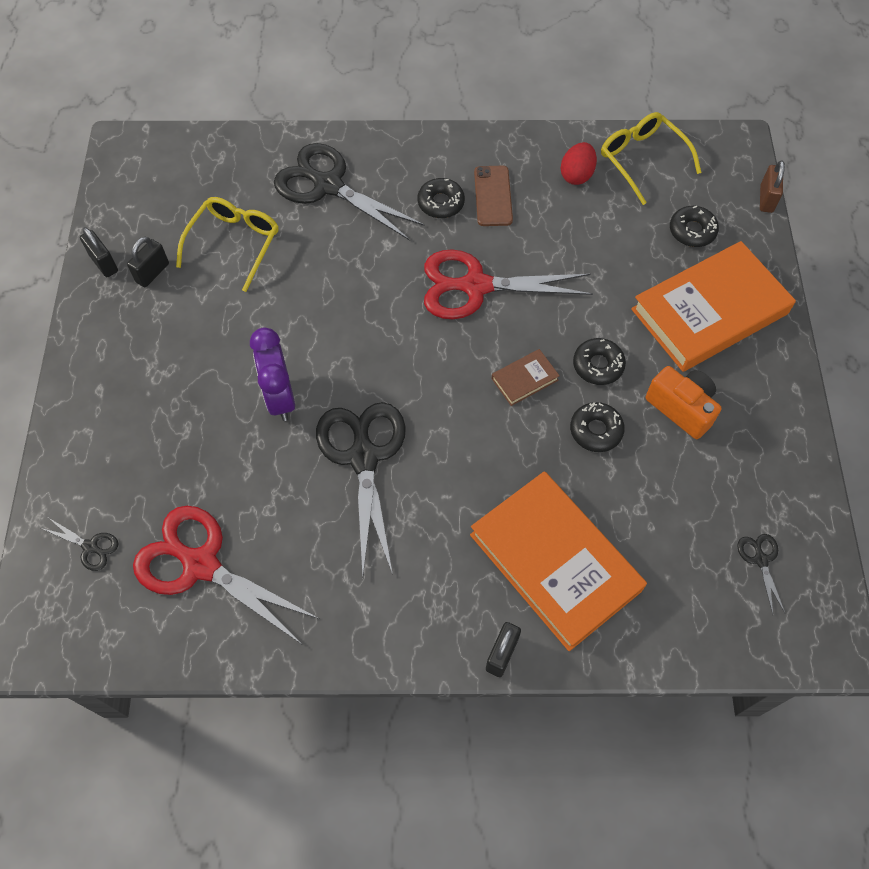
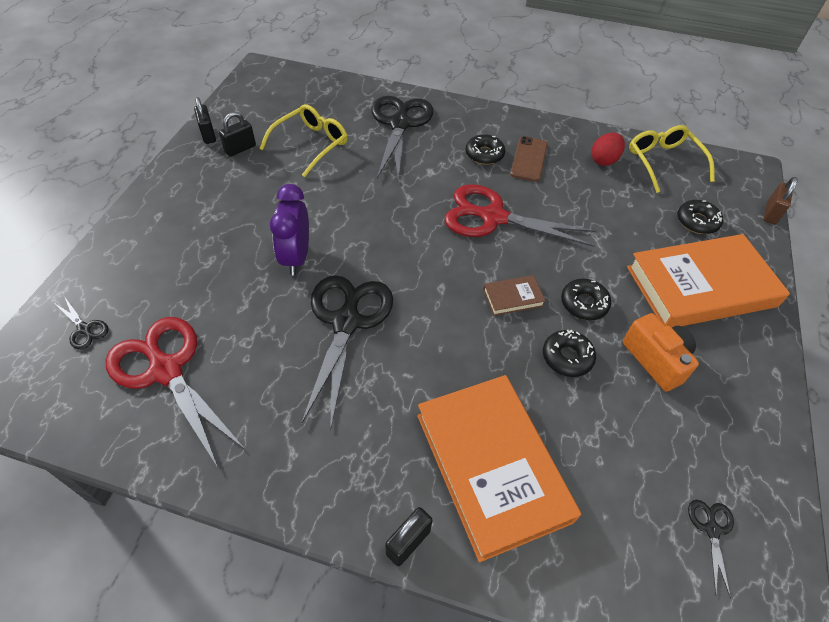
camera: 15 degrees right, 10 degrees down
black scissors [274,143,425,241] -> black scissors turned 45 degrees clockwise [372,96,433,181]

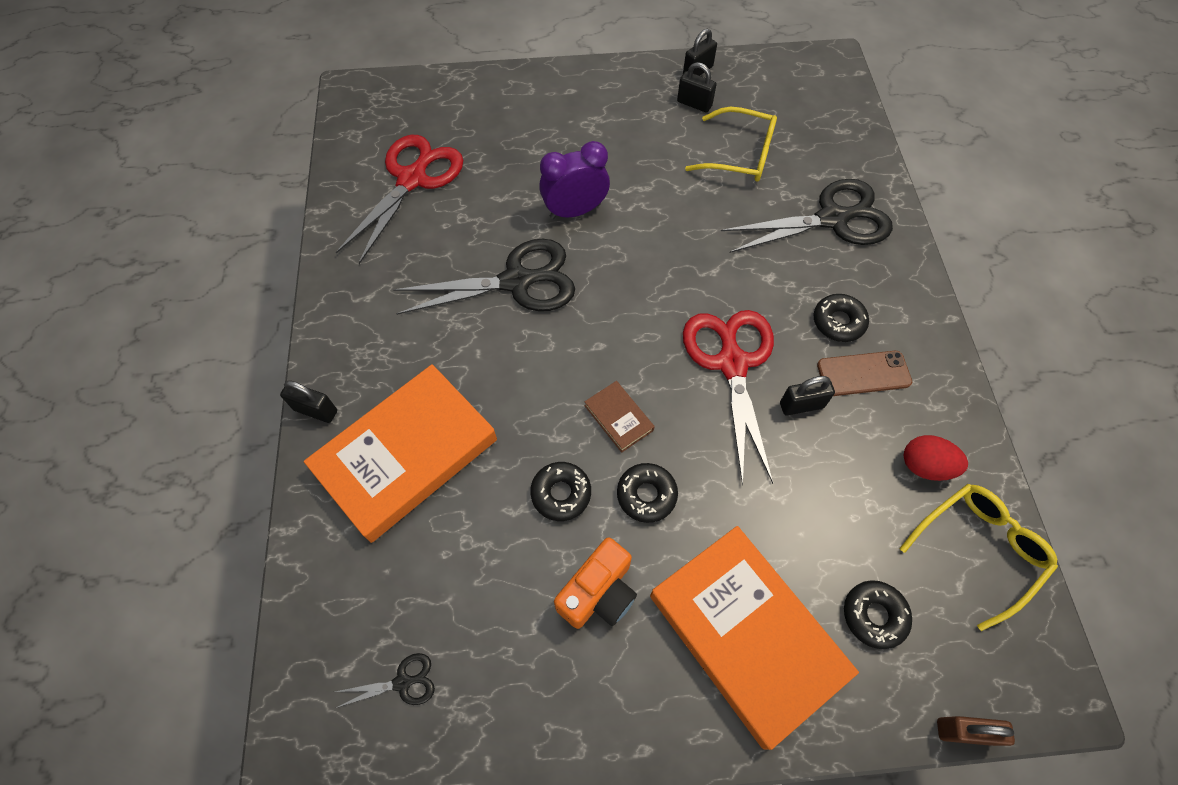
camera: 70 degrees right, 10 degrees up
black scissors [56,296,109,350] -> none
none -> black padlock [780,376,835,416]

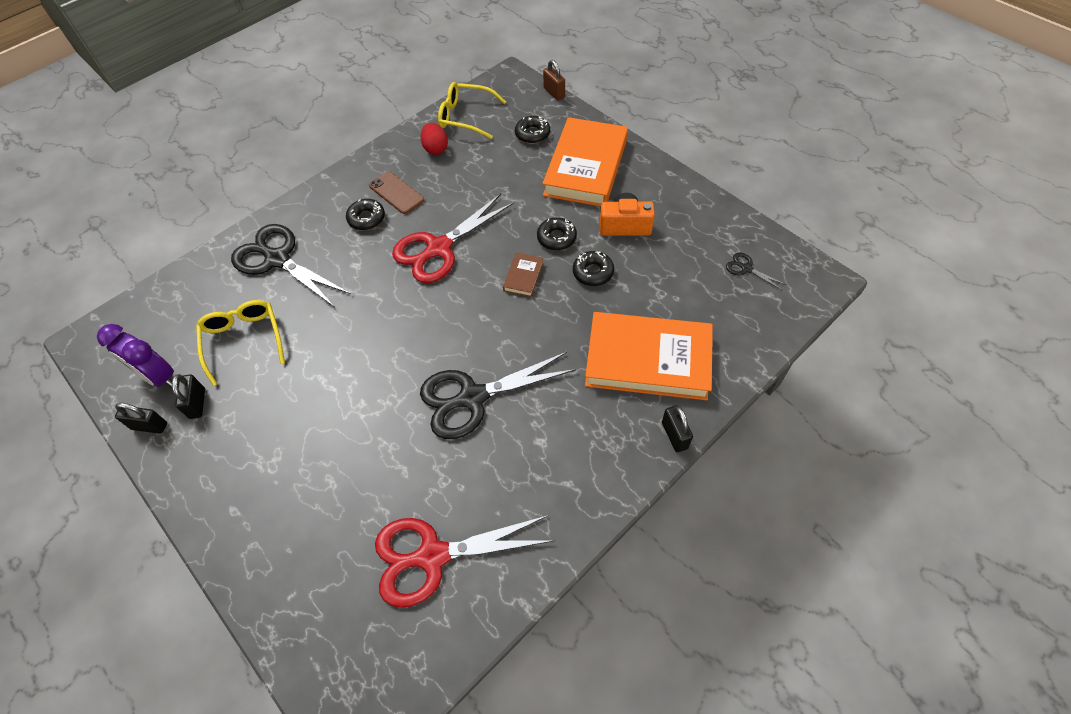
camera: 125 degrees left, 5 degrees down
black scissors [393,239,575,315] -> black scissors turned 60 degrees counterclockwise [420,352,576,439]
purple clock [539,141,610,219] -> purple clock moved to [97,324,174,388]
black padlock [780,376,835,416] -> none

